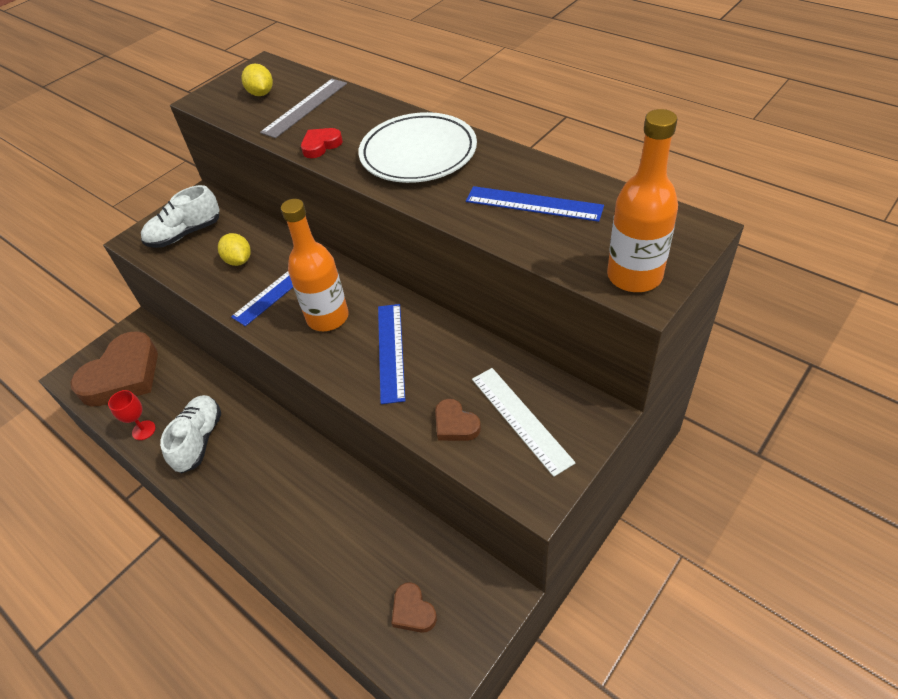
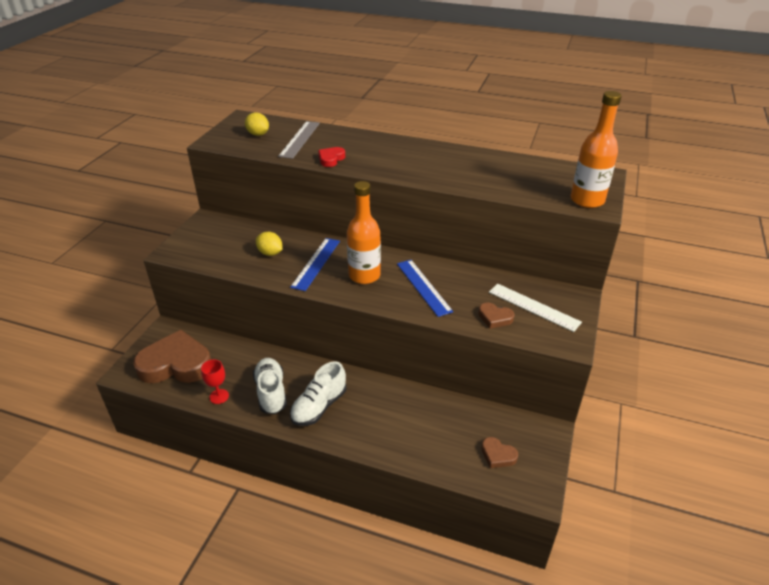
camera: 25 degrees left, 10 degrees down
brown heart [70,331,158,407] -> brown heart turned 105 degrees counterclockwise [133,330,211,383]
white shoe [141,185,220,248] -> white shoe moved to [290,361,346,426]
white plate [358,112,477,183] -> none
blue ruler [466,186,604,222] -> none

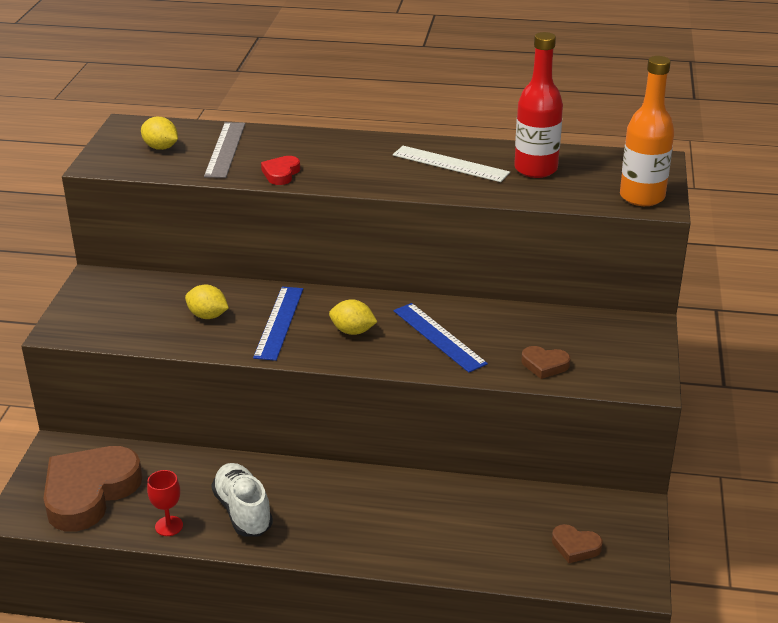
camera: 10 degrees left, 5 degrees down
brown heart [133,330,211,383] -> brown heart turned 45 degrees counterclockwise [43,446,143,532]
white shoe [290,361,346,426] -> none
orange bottle [347,181,381,284] -> yellow lemon [329,299,377,335]
white ruler [489,284,582,332] -> white ruler moved to [393,146,510,182]
none -> red bottle [514,32,563,178]

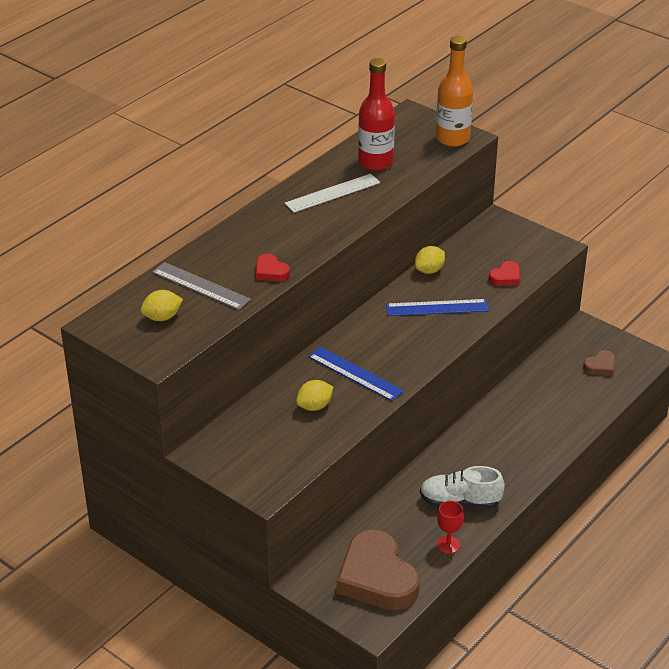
camera: 60 degrees left, 5 degrees up
yellow lemon [329,299,377,335] -> yellow lemon moved to [415,246,445,274]
brown heart [521,346,570,379] -> red heart [489,261,520,286]

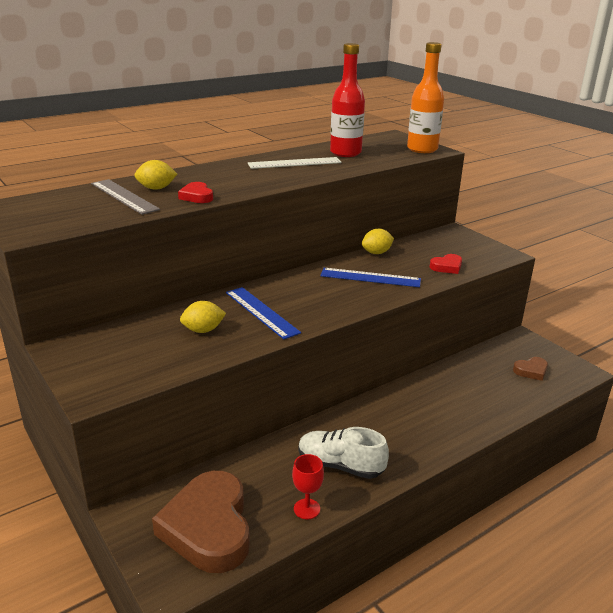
camera: 15 degrees right, 10 degrees down
yellow lemon [140,290,183,321] -> yellow lemon moved to [134,160,177,190]

